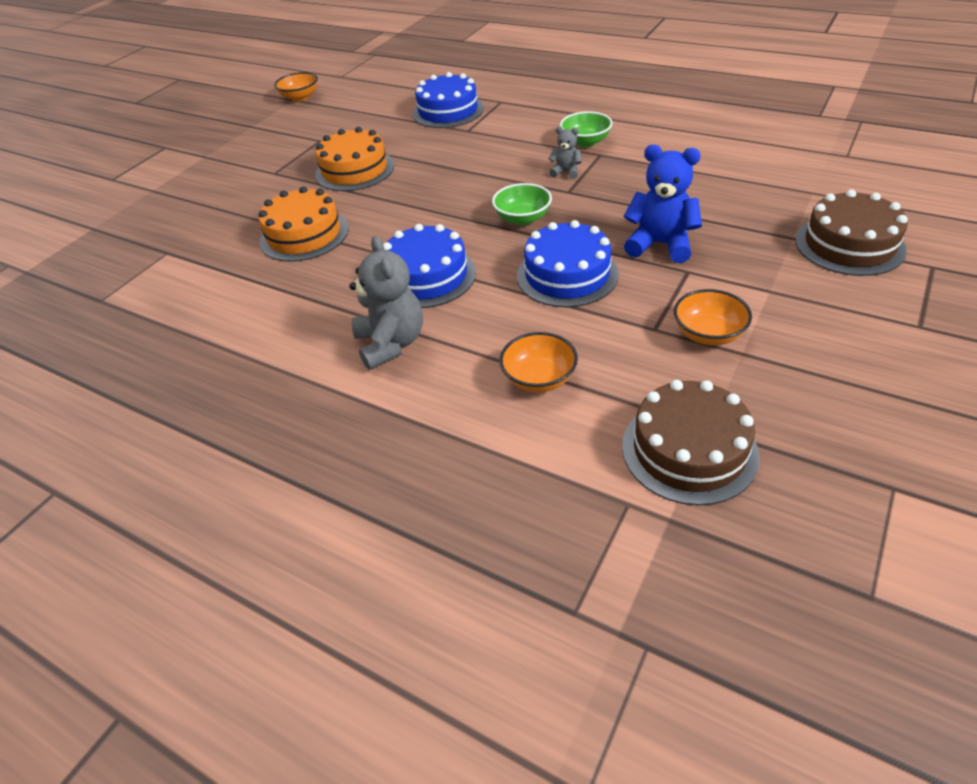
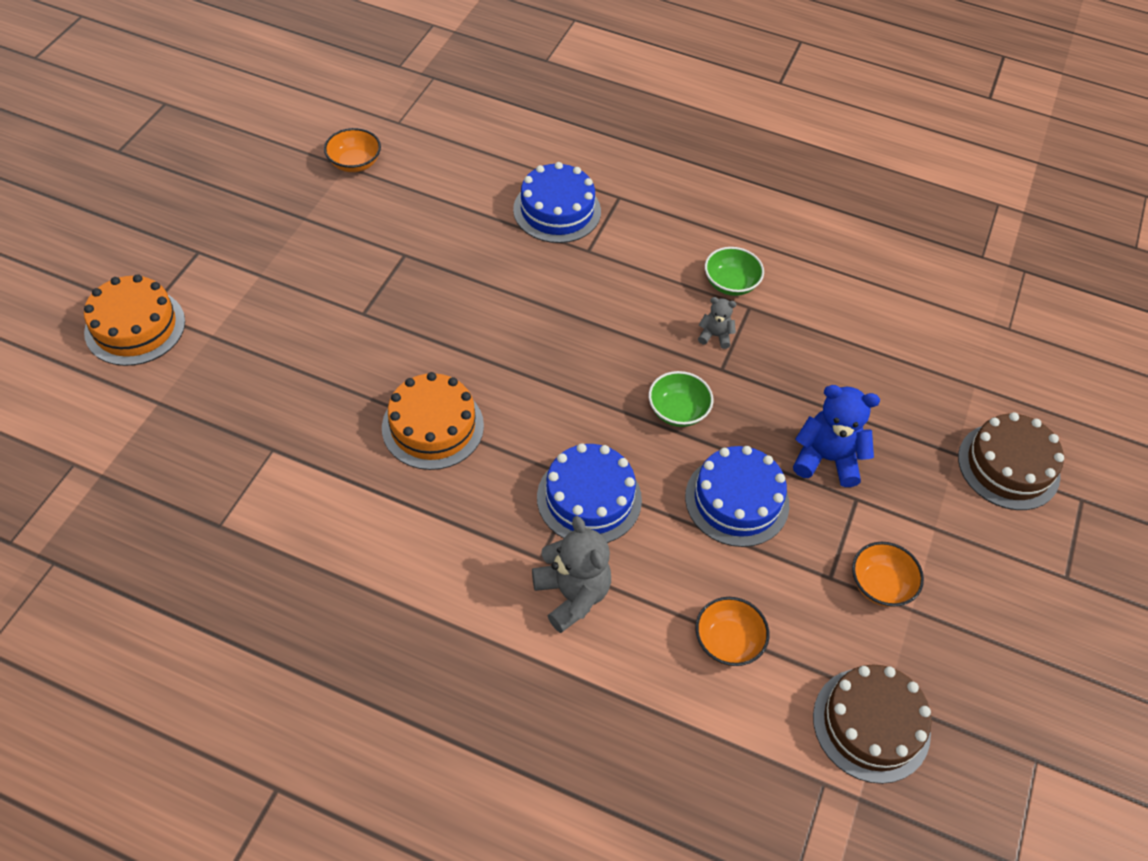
camera: 15 degrees left, 10 degrees up
orange cake [315,127,394,191] -> orange cake moved to [84,274,185,366]

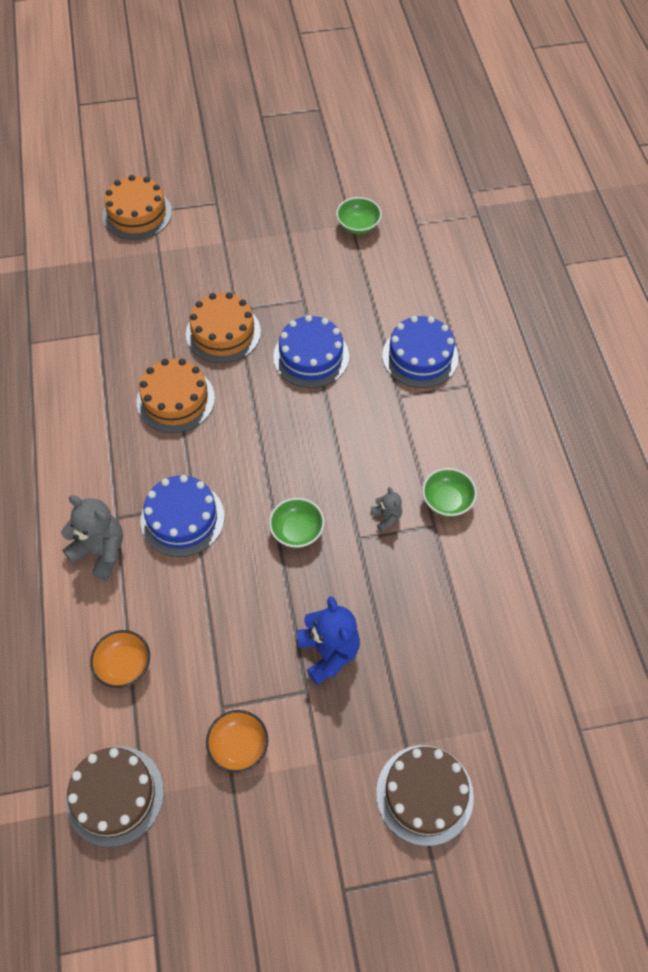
camera: 60 degrees right, 5 degrees up
orange bowl [324,128,381,172] -> green bowl [336,197,382,234]
grey teddy bear [532,516,611,633] -> grey teddy bear turned 90 degrees counterclockwise [61,495,123,580]
blue cake [685,446,789,547] -> blue cake moved to [273,315,349,388]
none -> orange cake [186,292,261,363]

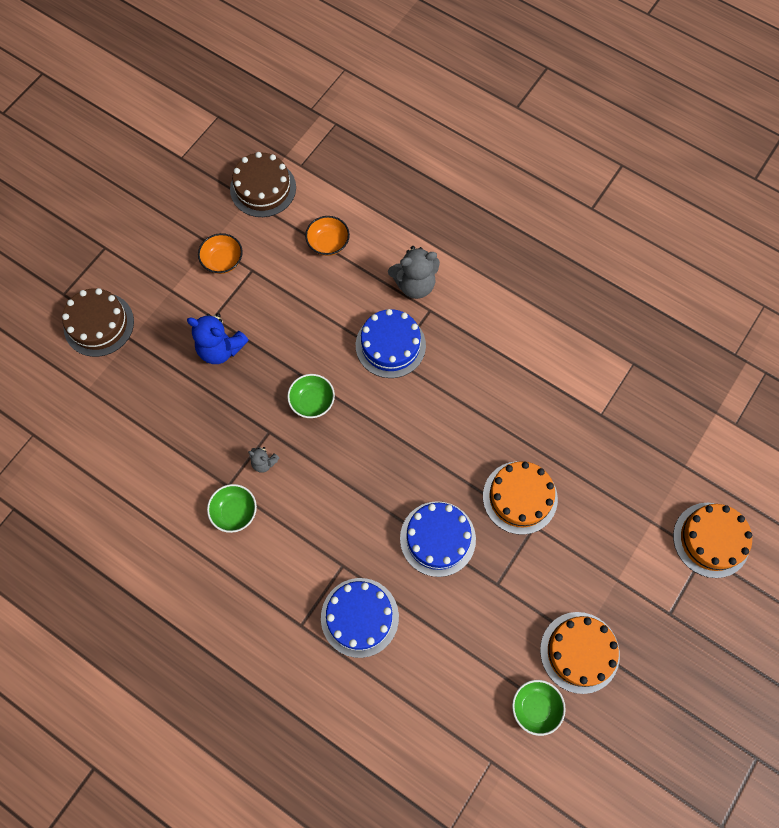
camera: 135 degrees right, 10 degrees up
orange cake [137,359,215,433] -> orange cake moved to [540,612,620,694]

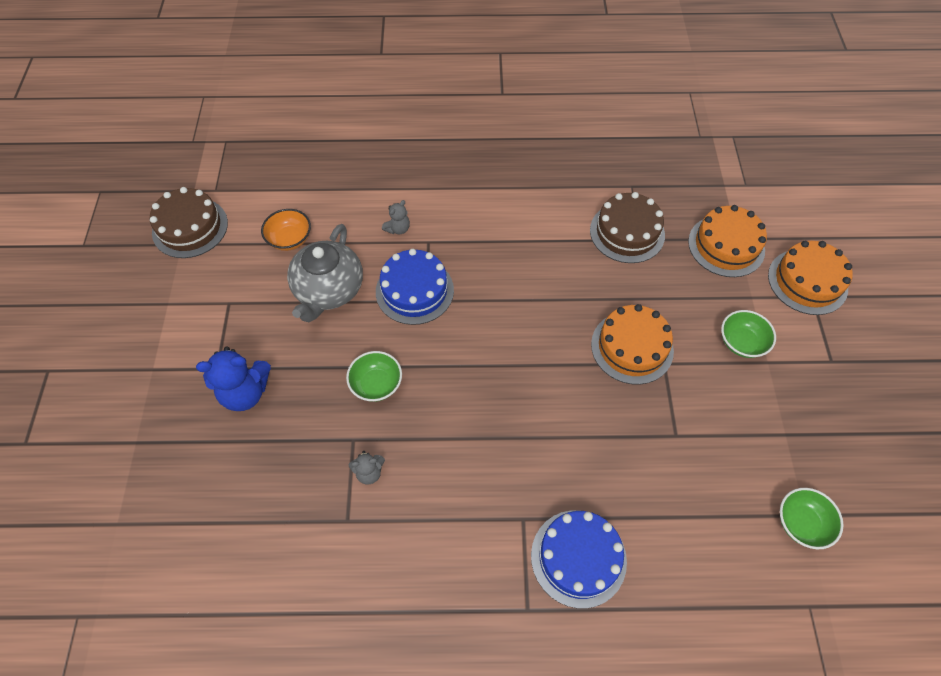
camera: 35 degrees left, 10 degrees down
brown cake [62,288,134,357] -> brown cake moved to [590,192,665,263]
orange bowl [198,233,243,274] -> none
green bowl [207,484,257,533] -> green bowl moved to [721,310,776,358]
grey teddy bear [388,246,440,299] -> grey teddy bear [382,200,410,234], size x0.52
blue cake [400,501,476,577] -> none
orange cake [540,612,620,694] -> orange cake moved to [688,205,767,277]
none -> grey teapot [287,224,363,322]

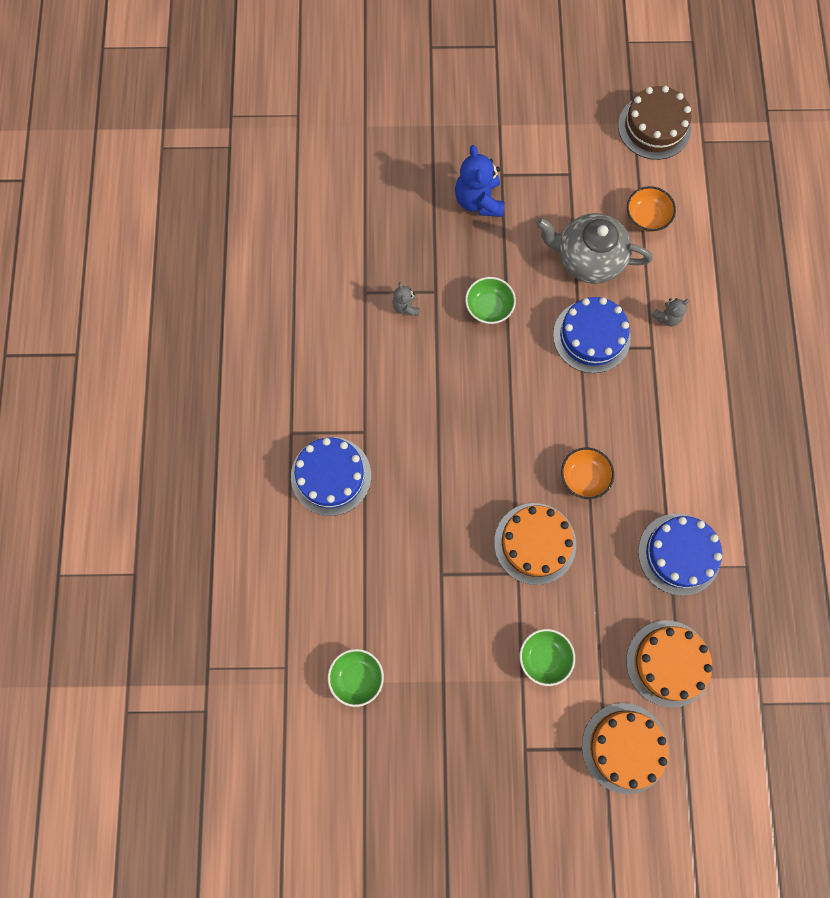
camera: 90 degrees right, 15 degrees up
grey teddy bear [382,200,410,234] -> grey teddy bear turned 75 degrees counterclockwise [651,298,689,326]
brown cake [590,192,665,263] -> blue cake [638,513,722,596]
none -> orange bowl [561,447,614,499]

